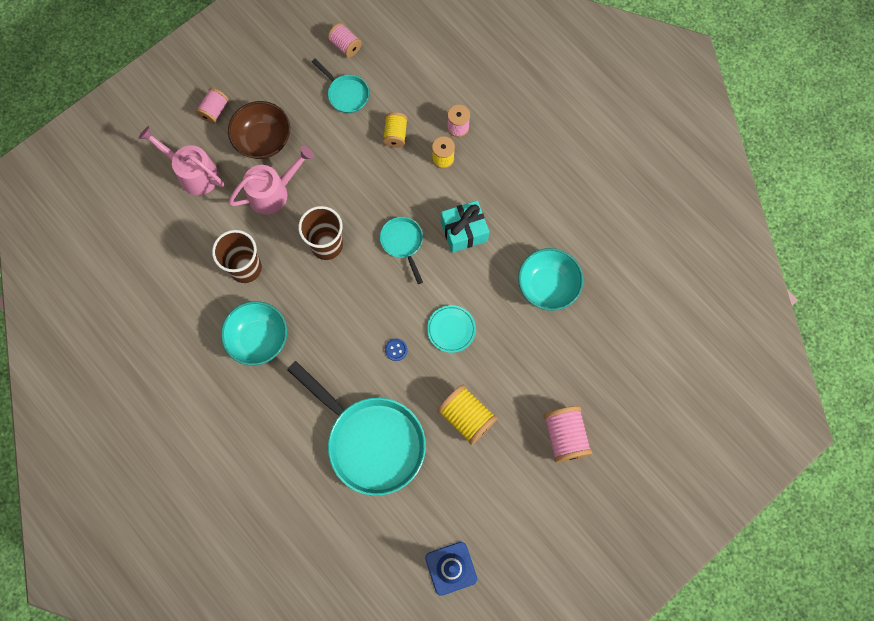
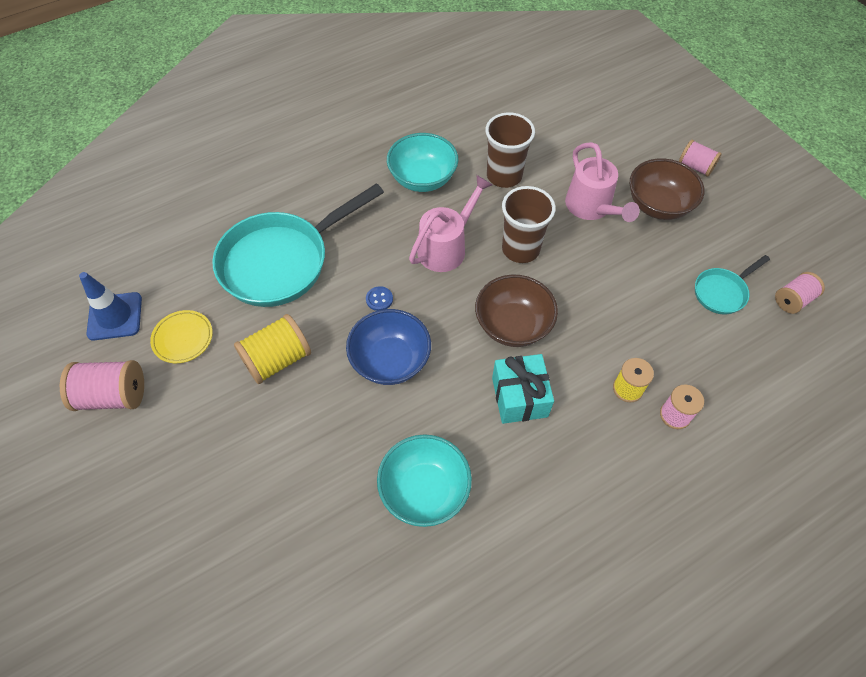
camera: 100 degrees right, 15 degrees down
pink watering can [138,126,224,195] -> pink watering can moved to [409,175,492,272]
turquoise pan [380,217,423,284] -> brown bowl [475,275,558,347]
yellow spool [383,112,408,148] -> none
turquoise plate [427,305,476,353] -> blue bowl [346,309,431,385]
pink spool [544,406,592,463] -> pink spool moved to [60,360,144,411]
none -> yellow plate [150,310,213,363]

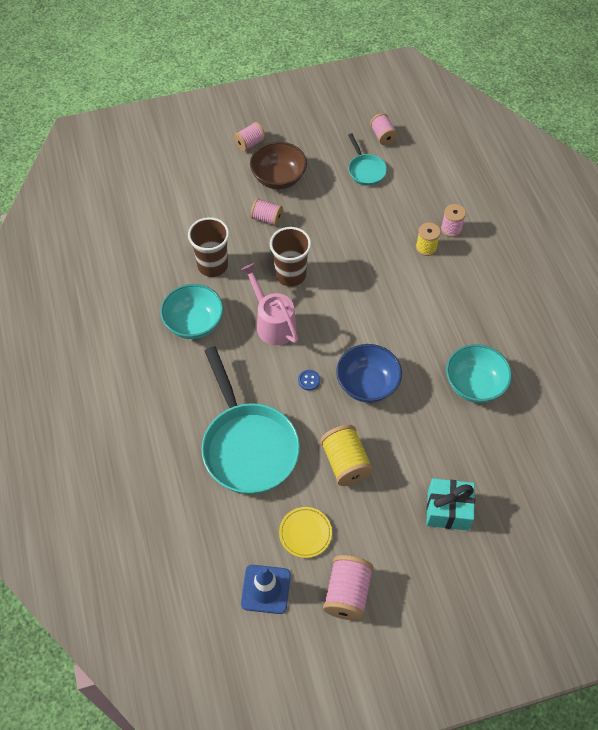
camera: 75 degrees left, 0 degrees up
brown bowl [475,275,558,347] -> none
turquoise gift [492,354,554,424] -> turquoise gift moved to [426,478,475,530]
pink watering can [565,142,639,222] -> pink spool [251,198,283,226]

